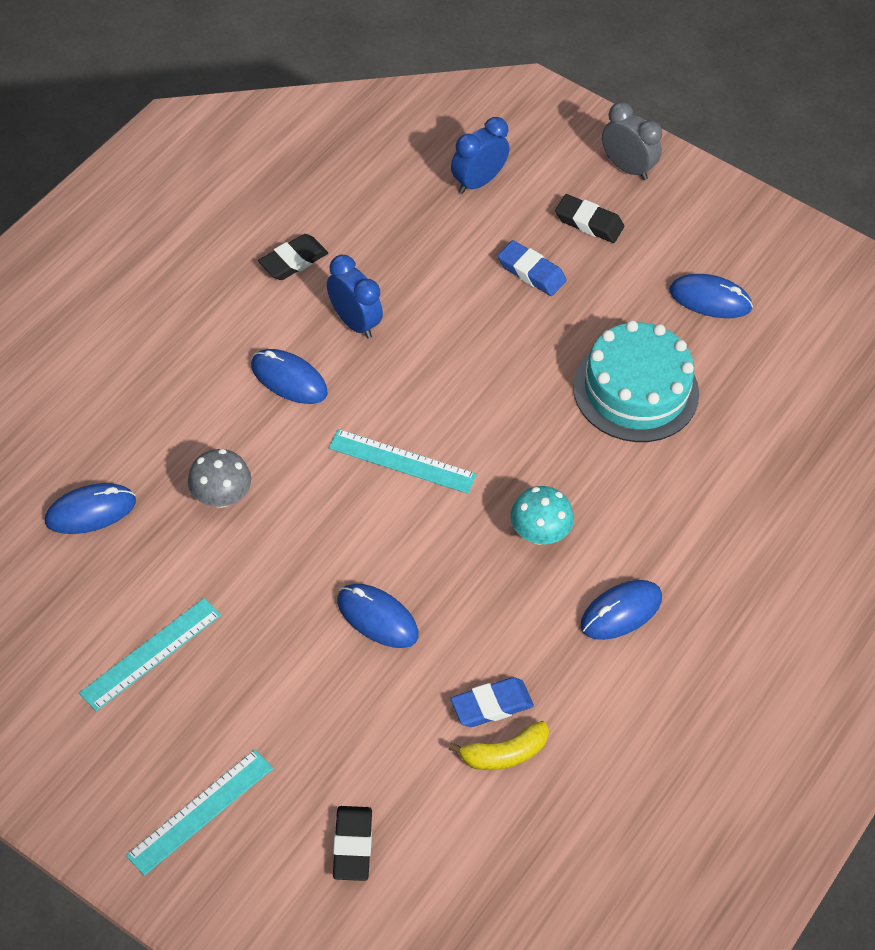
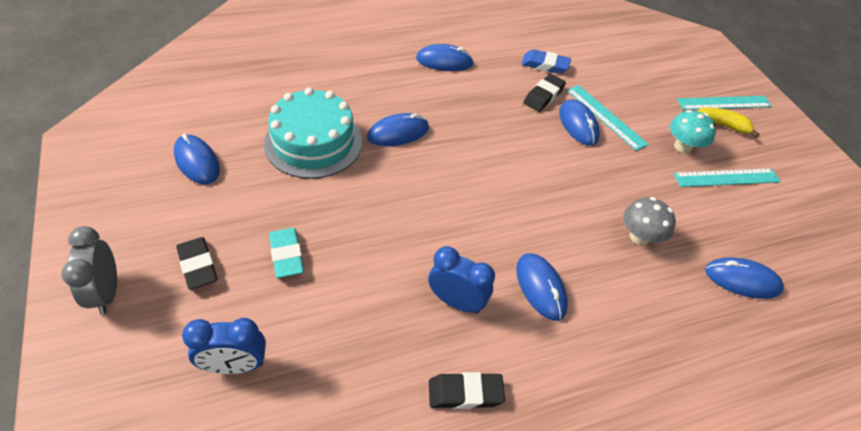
camera: 145 degrees left, 5 degrees down
blue clock [327,255,383,339] -> blue clock turned 120 degrees clockwise [428,246,495,314]
turquoise ruler [329,429,477,494] -> turquoise ruler moved to [567,85,649,151]
black eraser [333,806,372,881] -> black eraser moved to [524,74,566,112]
yellow banana [448,721,549,770] -> yellow banana moved to [697,108,759,138]
blue eraser [498,240,567,296] -> turquoise eraser [269,228,304,278]
turquoise mushroom [510,486,574,545] -> turquoise mushroom moved to [670,110,716,153]
none -> blue mouse [367,113,429,146]

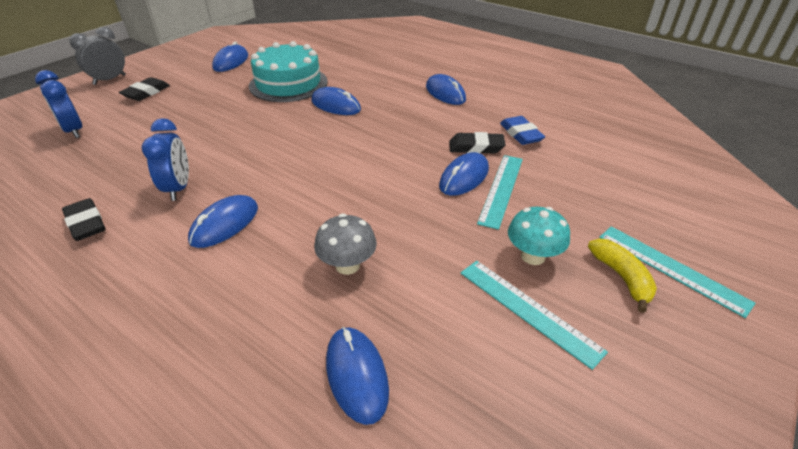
camera: 60 degrees right, 10 degrees down
turquoise eraser [269,228,304,278] -> none

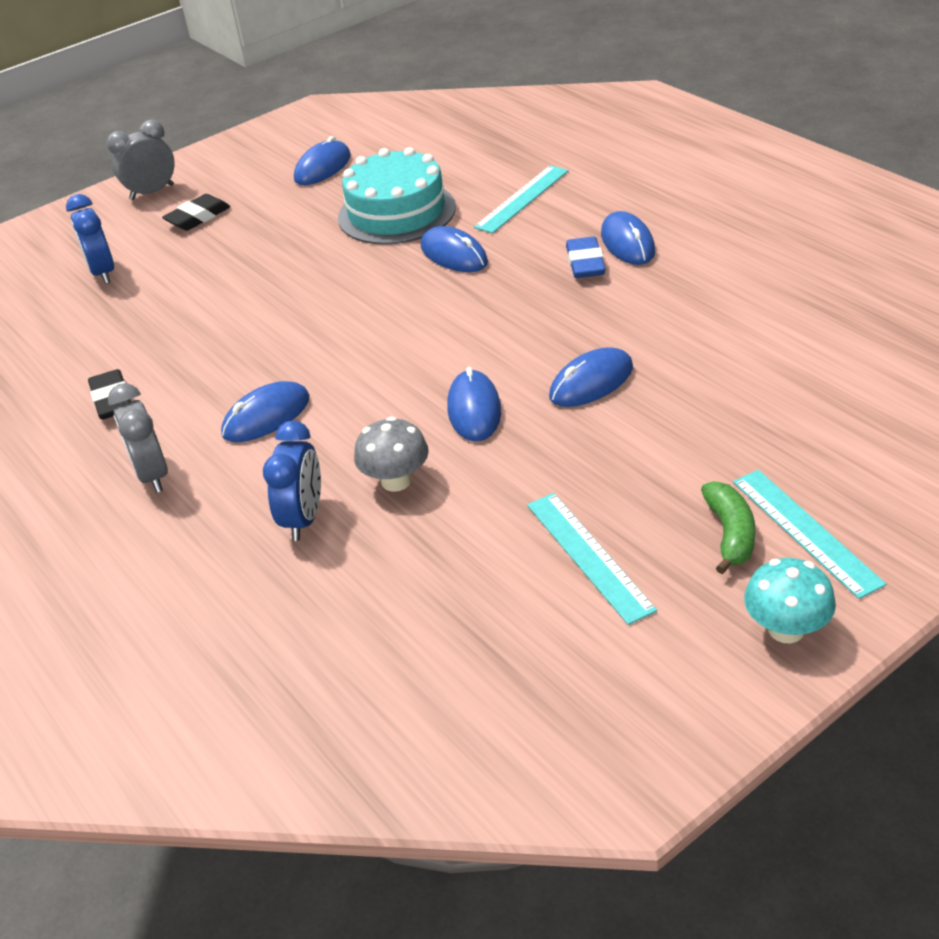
camera: 20 degrees right, 0 degrees up
blue clock [141,118,189,201] -> blue clock moved to [263,420,321,541]
blue mouse [326,327,389,425] -> blue mouse moved to [447,367,501,442]
black eraser [449,132,506,153] -> none
turquoise ruler [477,155,523,230] -> turquoise ruler moved to [474,165,568,233]
blue eraser [500,116,545,145] -> blue eraser moved to [566,236,606,278]
turquoise mushroom [508,207,570,265] -> turquoise mushroom moved to [744,558,836,643]
yellow banana [588,239,657,313] -> green banana [701,481,755,574]
none -> grey clock [108,383,168,493]

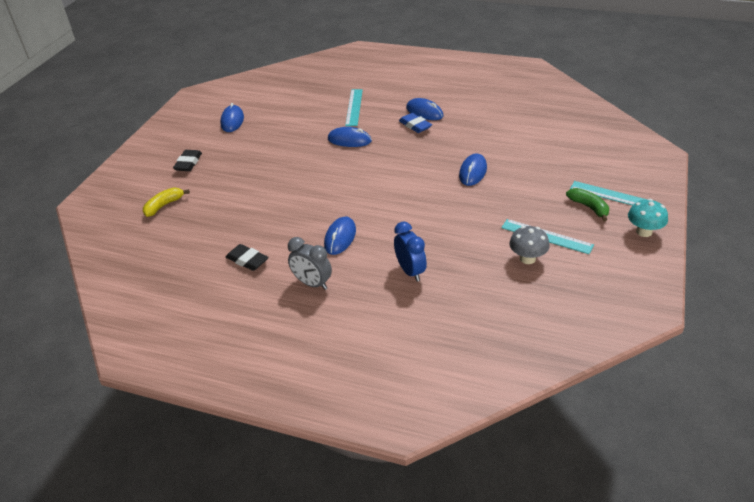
camera: 35 degrees left, 0 degrees up
blue clock [66,194,114,284] -> yellow banana [143,187,190,217]
grey clock [107,120,175,200] -> none
turquoise cake [338,147,456,245] -> none
grey mushroom [354,417,429,492] -> grey mushroom moved to [509,226,550,264]
blue mouse [447,367,501,442] -> none

